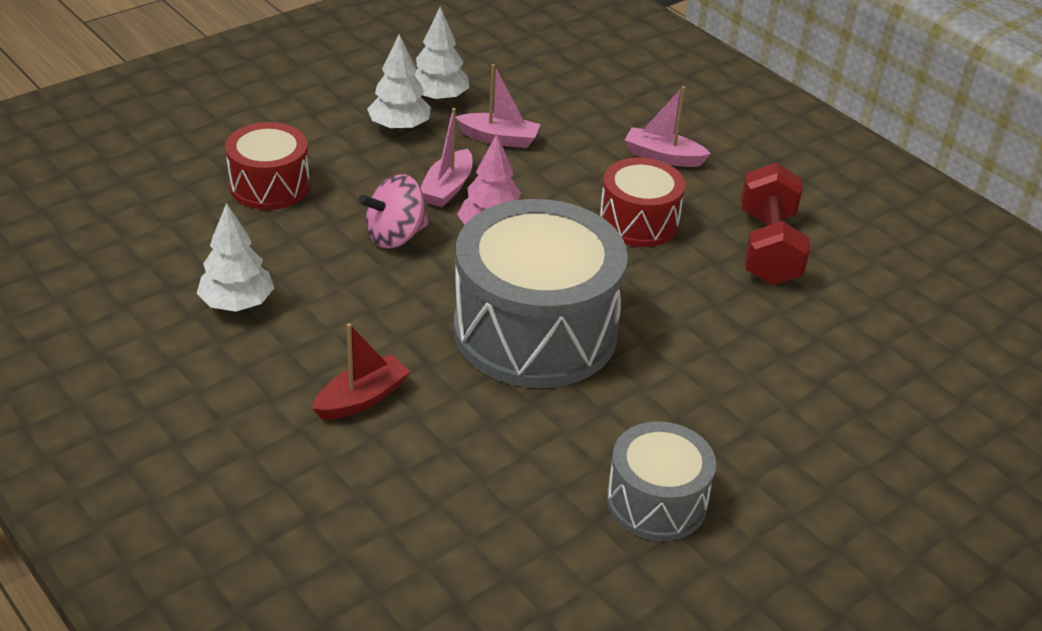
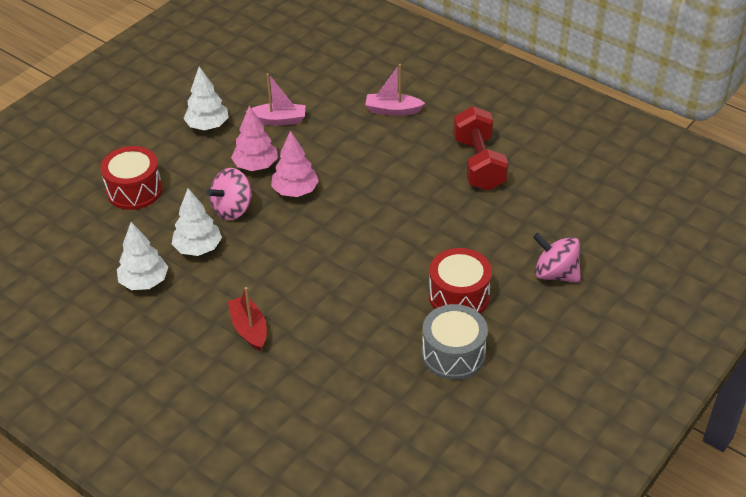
camera: 10 degrees left, 5 degrees up
red boat [312,323,410,420] -> red boat turned 60 degrees counterclockwise [228,287,267,352]
white tree [414,7,469,102] -> white tree moved to [172,188,222,256]
pink boat [421,108,473,207] -> pink tree [231,106,278,171]
grey drum [454,199,628,388] -> none
red drum [599,158,686,247] -> red drum moved to [429,248,492,314]
none -> pink spinning top [533,233,581,283]

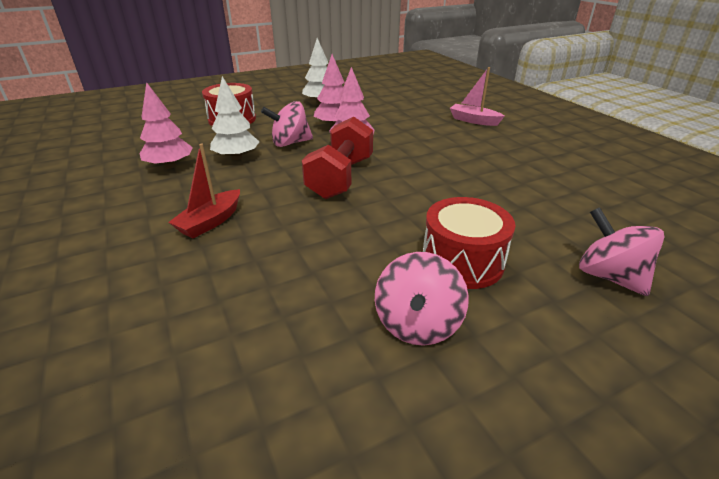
camera: 25 degrees right, 10 degrees down
white tree [117,222,168,290] -> pink tree [140,82,193,169]
red boat [228,287,267,352] -> red boat turned 150 degrees counterclockwise [168,143,240,239]
pink boat [246,73,305,126] -> none
grey drum [422,304,488,380] -> pink spinning top [375,252,469,346]
red dumbbell [453,106,508,191] -> red dumbbell moved to [302,117,373,199]

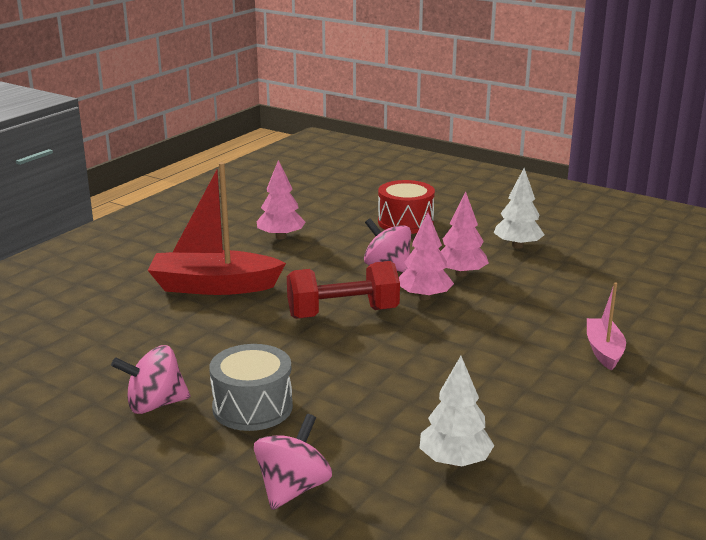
camera: 60 degrees right, 10 degrees down
red boat [168,143,240,239] -> red boat [148,162,286,295], size x1.83
white tree [210,76,259,160] -> white tree moved to [420,356,494,467]
red drum [423,197,515,289] -> grey drum [209,344,293,431]

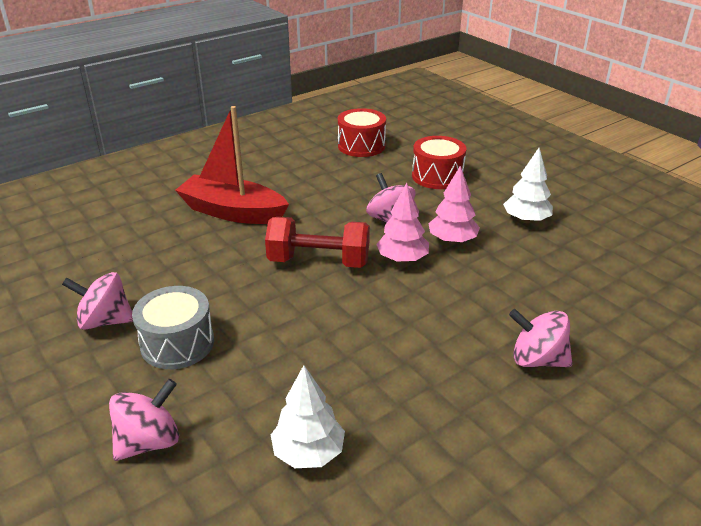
camera: 20 degrees right, 10 degrees up
pink tree [257,160,305,240] -> none
pink boat [587,282,626,371] -> pink spinning top [509,309,572,367]
none -> red drum [338,108,386,157]

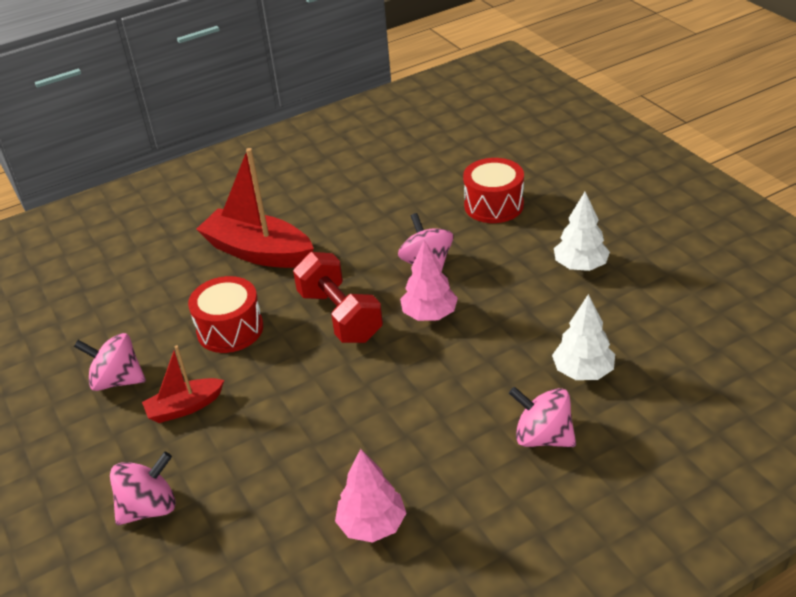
camera: 10 degrees right, 5 degrees up
grey drum [132,286,214,369] -> red boat [142,345,224,423]
red dumbbell [265,217,370,268] -> red dumbbell turned 45 degrees clockwise [293,252,383,343]
white tree [271,365,345,468] -> white tree moved to [552,294,615,380]
red drum [338,108,386,157] -> red drum moved to [188,276,263,353]
pink tree [428,166,480,244] -> pink tree moved to [335,449,406,543]

